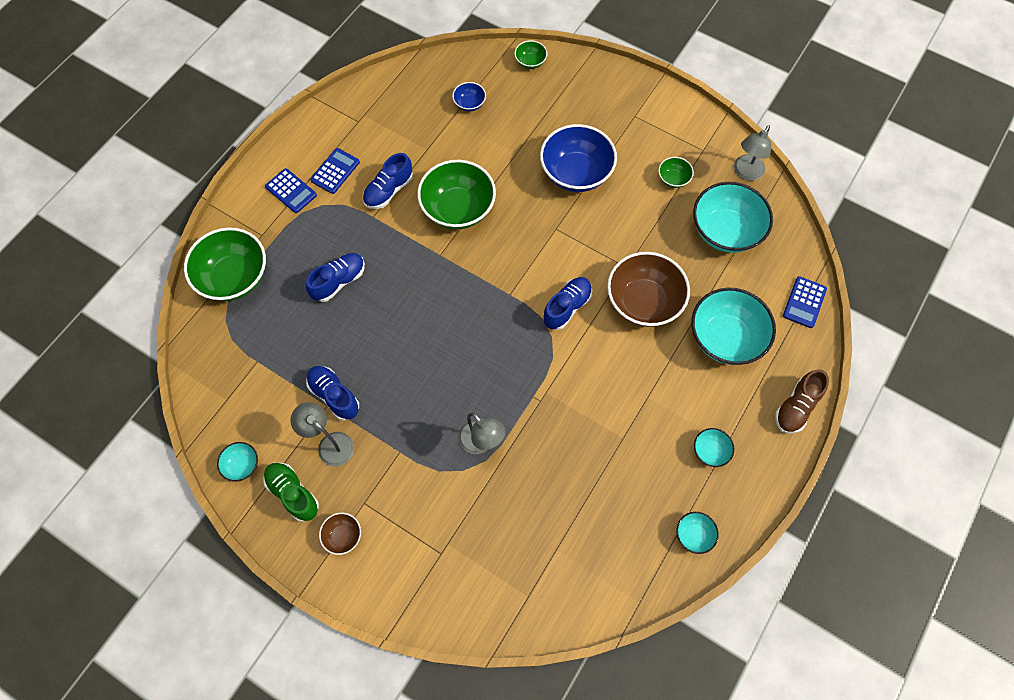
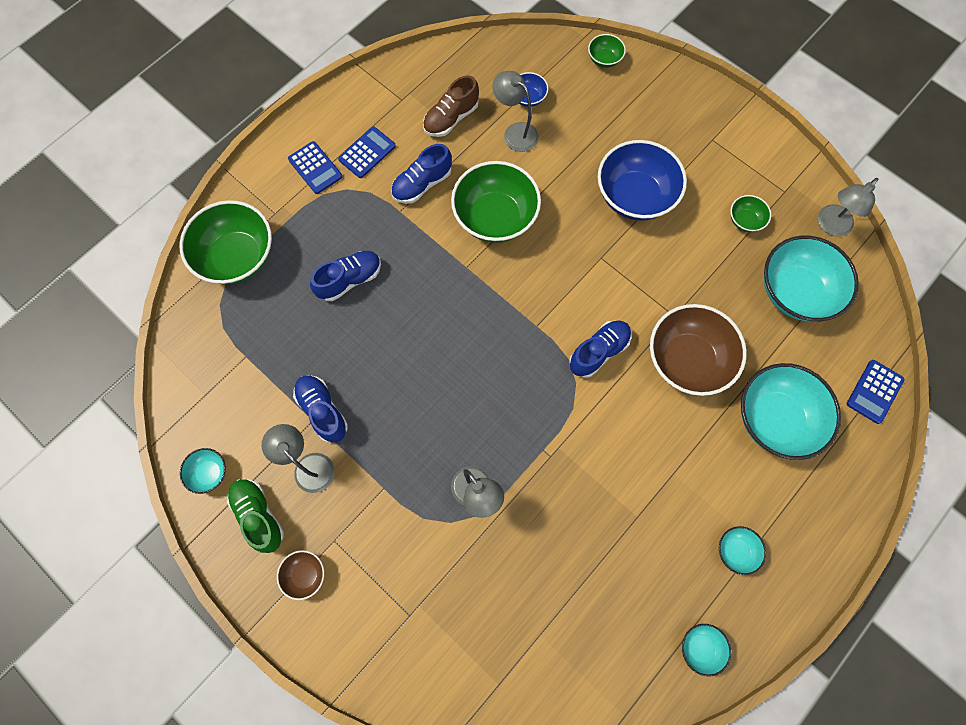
camera: 10 degrees right, 5 degrees up
brown shoe [775,369,829,433] -> brown shoe moved to [423,75,479,137]
none -> grey lamp [493,71,539,152]

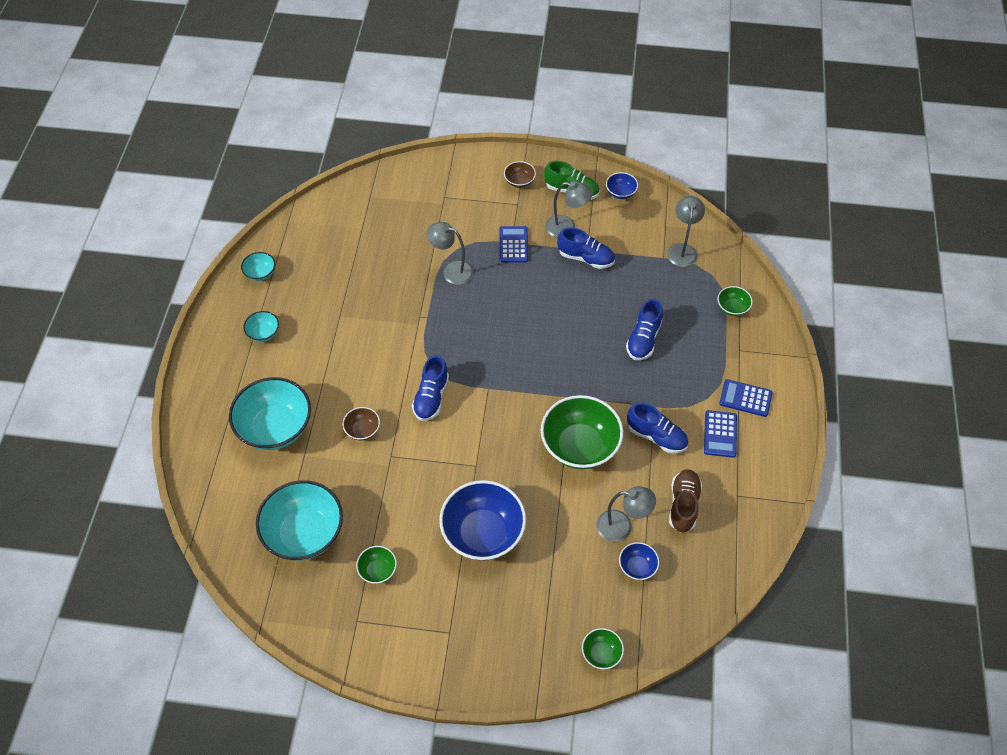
camera: 145 degrees right, 15 degrees down
green bowl [180,200,272,284] -> green bowl [717,286,753,316], size x0.46
turquoise bowl [180,448,226,494] -> blue bowl [606,172,638,199]
blue shoe [391,144,452,204] -> blue shoe turned 105 degrees clockwise [627,403,688,454]
brown bowl [650,304,747,396] -> brown bowl [343,407,380,440], size x0.46
grey lamp [818,178,878,237] -> grey lamp moved to [667,196,705,267]
blue calculator [847,360,905,424] -> blue calculator moved to [500,226,528,263]

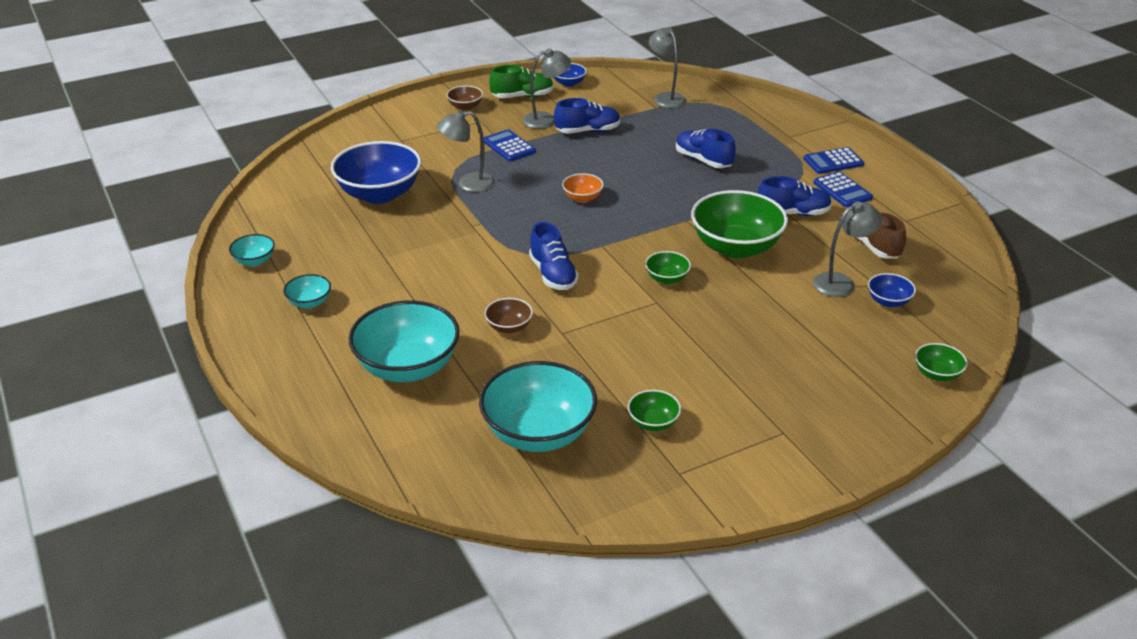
camera: 35 degrees left, 20 degrees down
blue bowl [439,480,526,561] -> blue bowl moved to [331,141,421,204]
blue shoe [626,299,663,360] -> blue shoe turned 150 degrees clockwise [676,129,736,168]
green bowl [717,286,753,316] -> green bowl moved to [645,251,691,284]
none -> orange bowl [562,173,604,203]

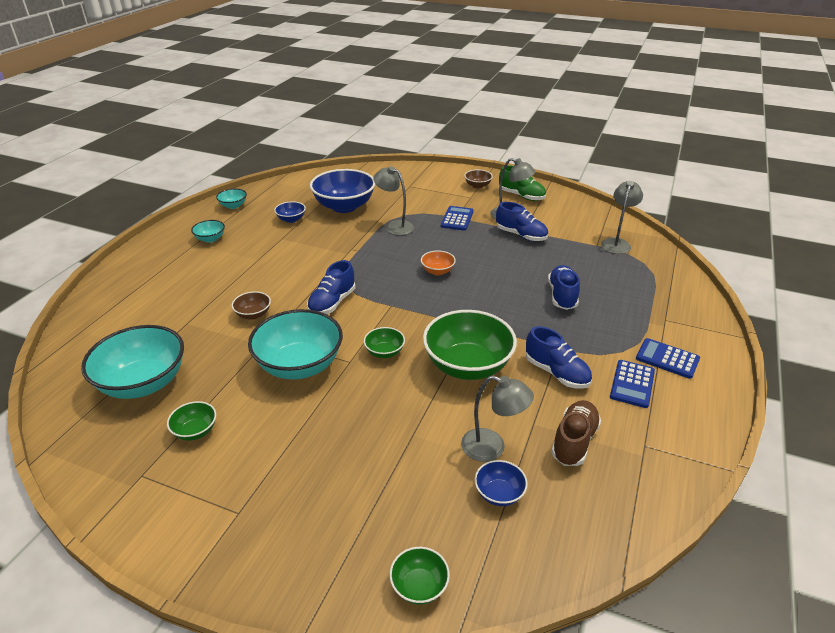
camera: 50 degrees right, 0 degrees up
turquoise bowl [348,301,460,382] -> turquoise bowl moved to [248,309,343,379]
blue bowl [554,63,587,87] -> blue bowl moved to [274,201,306,223]

